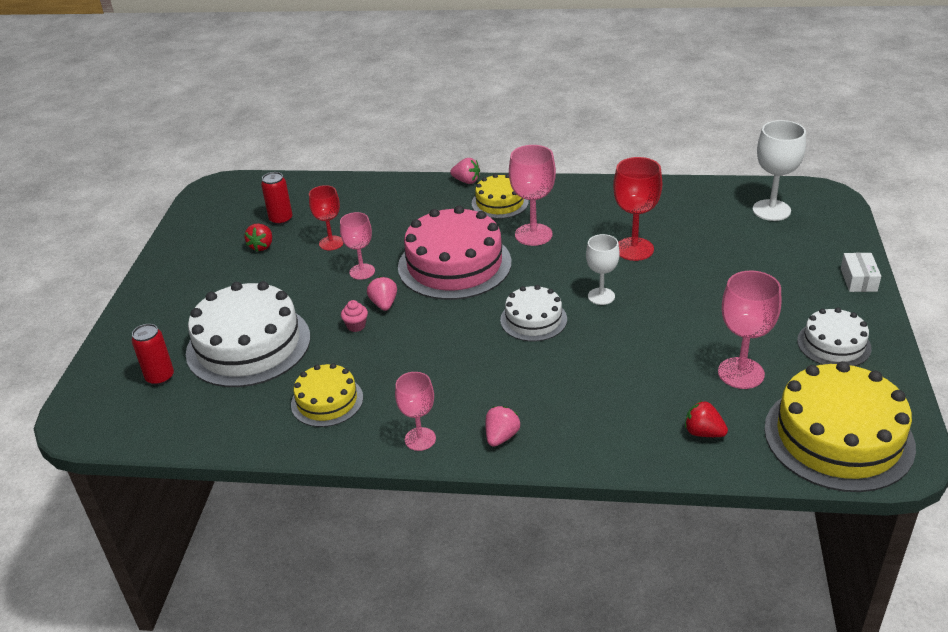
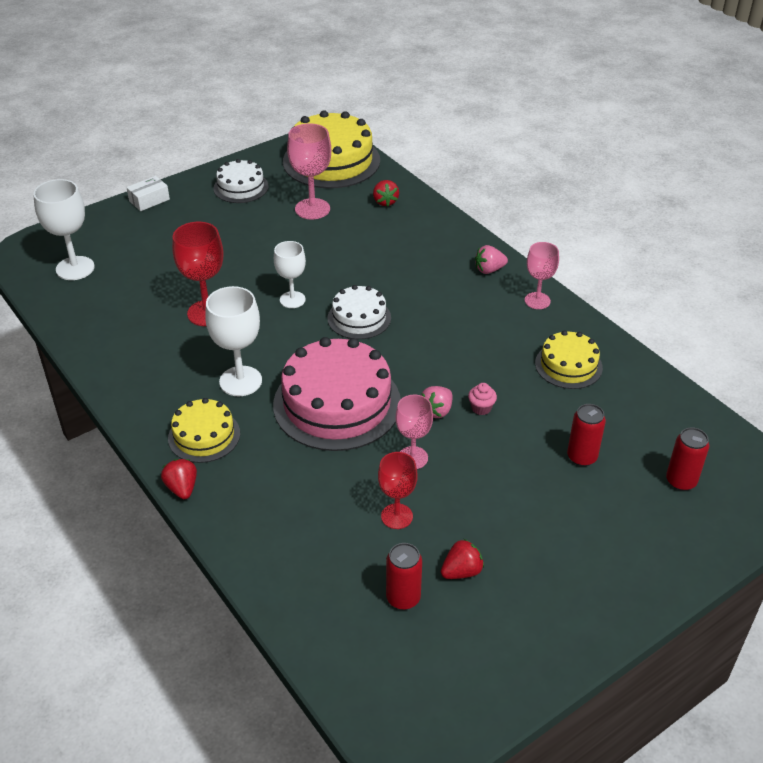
camera: 135 degrees left, 5 degrees up
white cake [186,281,310,387] -> red can [567,404,606,466]
pink strawberry [450,158,480,184] -> red strawberry [161,459,197,499]
pink goblet [509,145,556,246] -> white goblet [205,286,262,396]

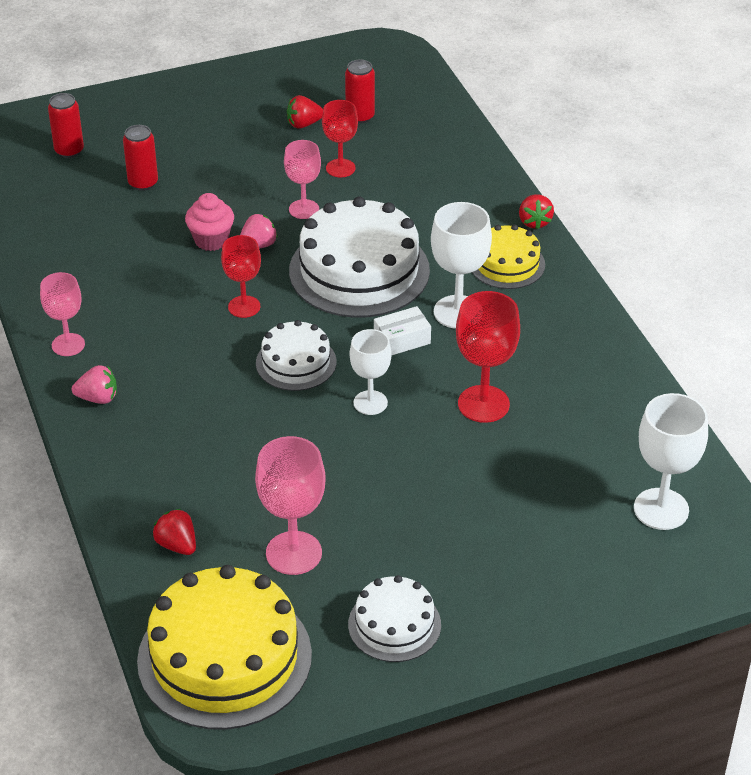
camera: 165 degrees left, 0 degrees up
white box [126,176,170,211] -> white box moved to [374,306,431,356]
pink cake [273,337,401,451] -> white cake [289,197,430,318]
red strawberry [373,180,399,207] -> red strawberry turned 45 degrees counterclockwise [153,509,196,555]
pink cupcake [468,383,497,415] -> pink cupcake [185,193,234,251], size x1.60
yellow cake [535,330,603,389] -> none
none -> red goblet [221,235,261,318]

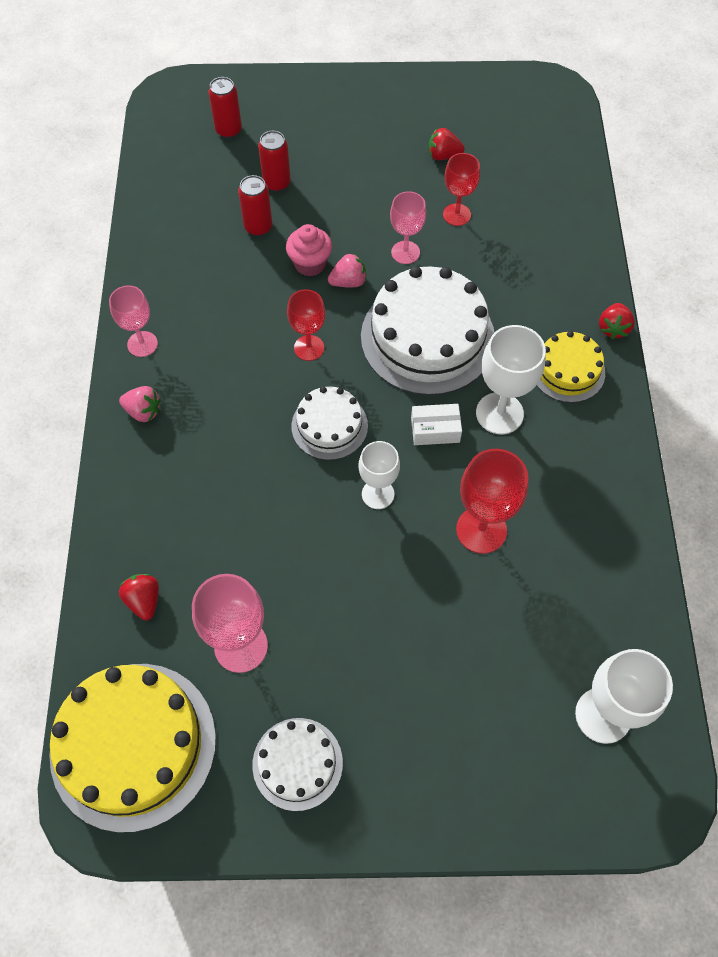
camera: 20 degrees right, 20 degrees up
red can [345,59,375,124] -> red can moved to [238,175,272,236]

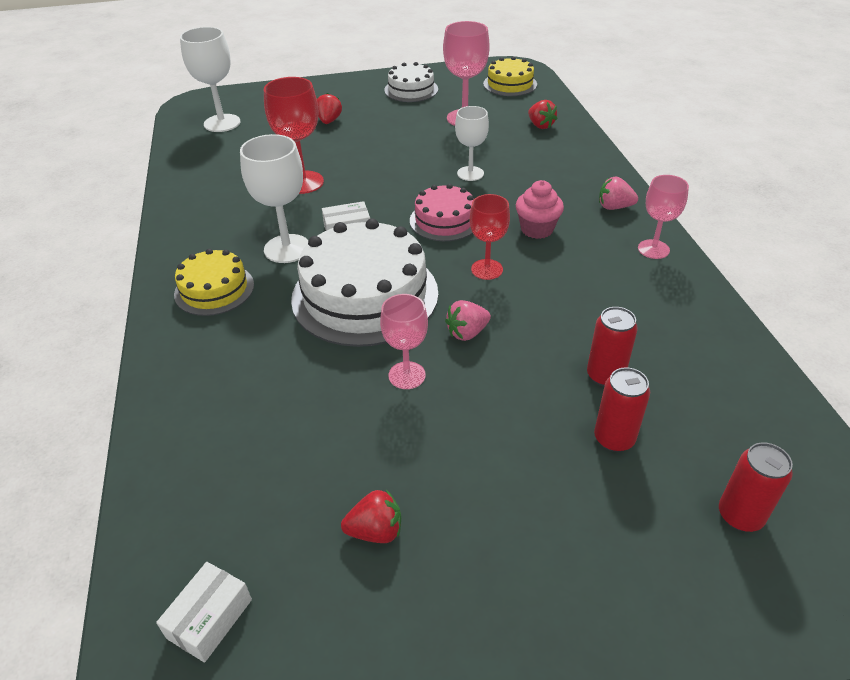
camera: 170 degrees right, 20 degrees down
yellow cake [49,664,216,833] -> yellow cake [483,56,537,96], size x0.54
pink cupcake [286,224,332,277] -> pink cupcake moved to [516,180,564,239]
white cake [291,386,368,460] -> pink cake [410,184,474,241]
white goblet [358,441,400,509] -> white goblet moved to [455,106,489,181]
red goblet [443,153,480,226] -> none
red strawberry [599,303,635,339] -> red strawberry moved to [317,93,342,124]
none -> white box [156,562,252,663]

